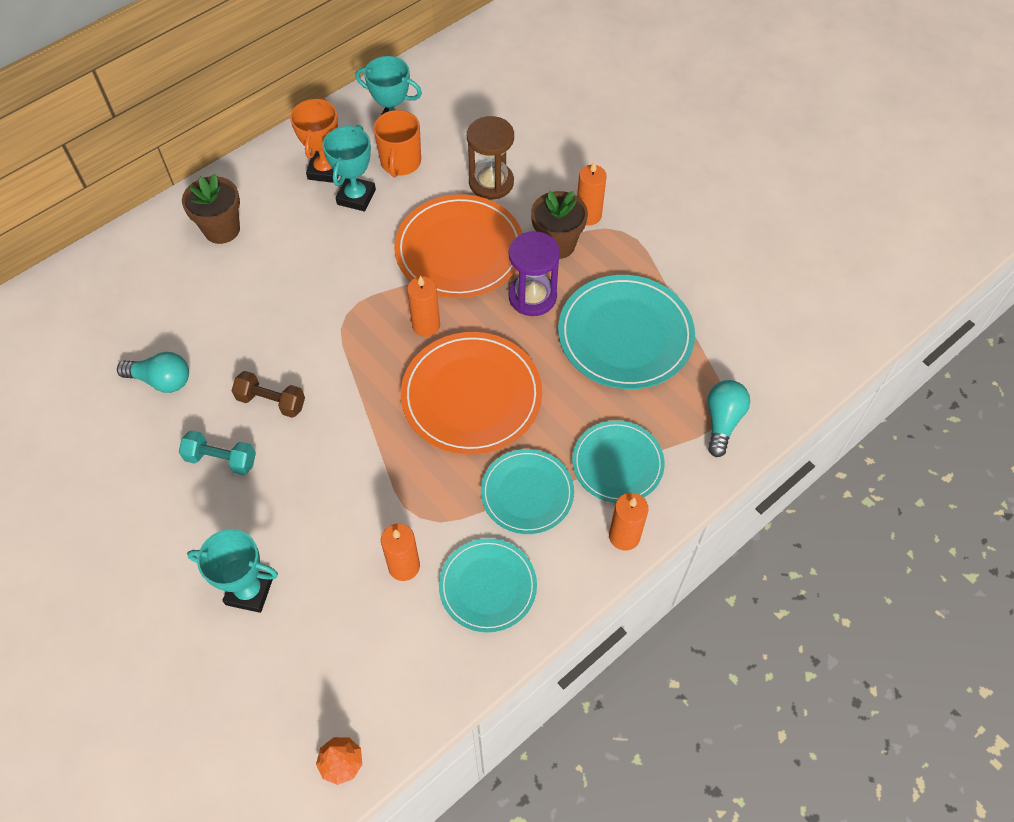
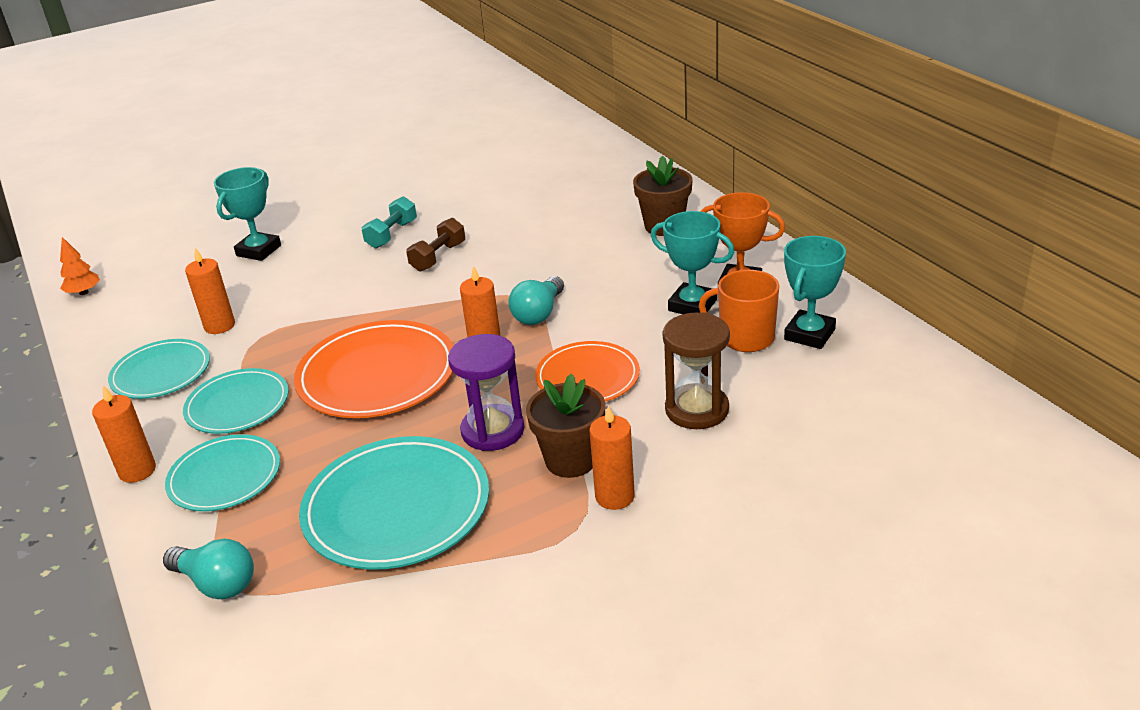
camera: 105 degrees right, 25 degrees down
turquoise light bulb [117,352,189,393] -> turquoise light bulb moved to [508,276,564,325]
orange plate [394,194,522,298] -> orange plate [535,341,640,402], size x0.63

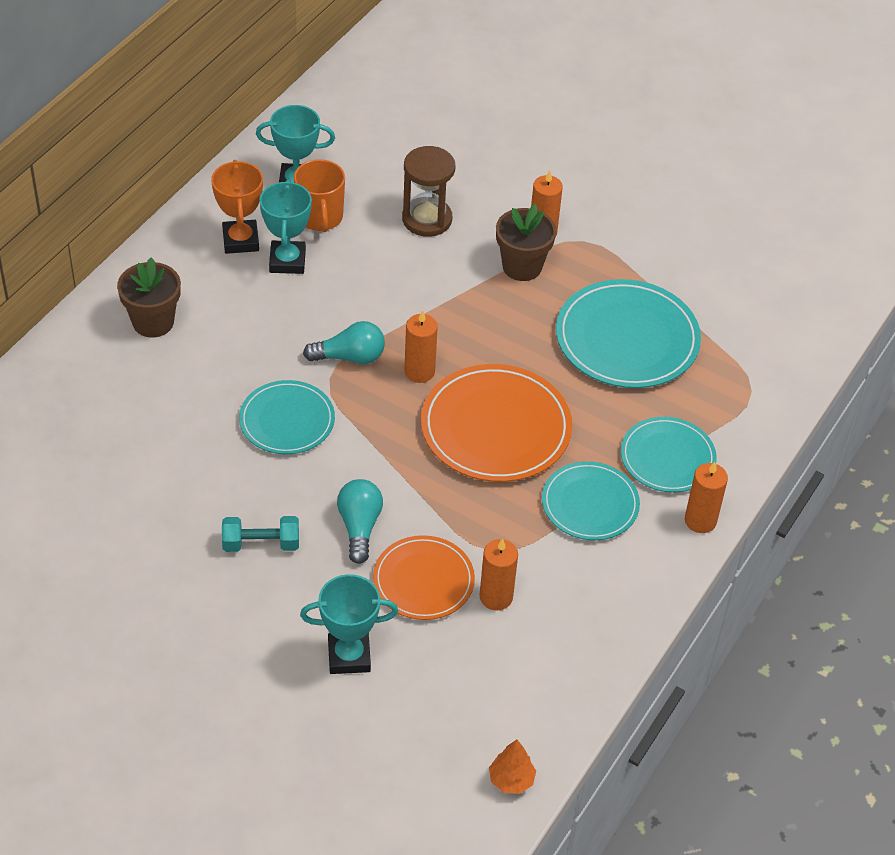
camera: 125 degrees left, 15 degrees up
turquoise plate [108,339,210,399] -> turquoise plate moved to [239,380,335,454]
turquoise light bulb [163,539,254,599] -> turquoise light bulb moved to [337,479,383,564]
brown dumbbell [406,218,465,272] -> none
purple hourglass [448,334,525,451] -> none
orange plate [535,341,640,402] -> orange plate moved to [373,535,475,620]

